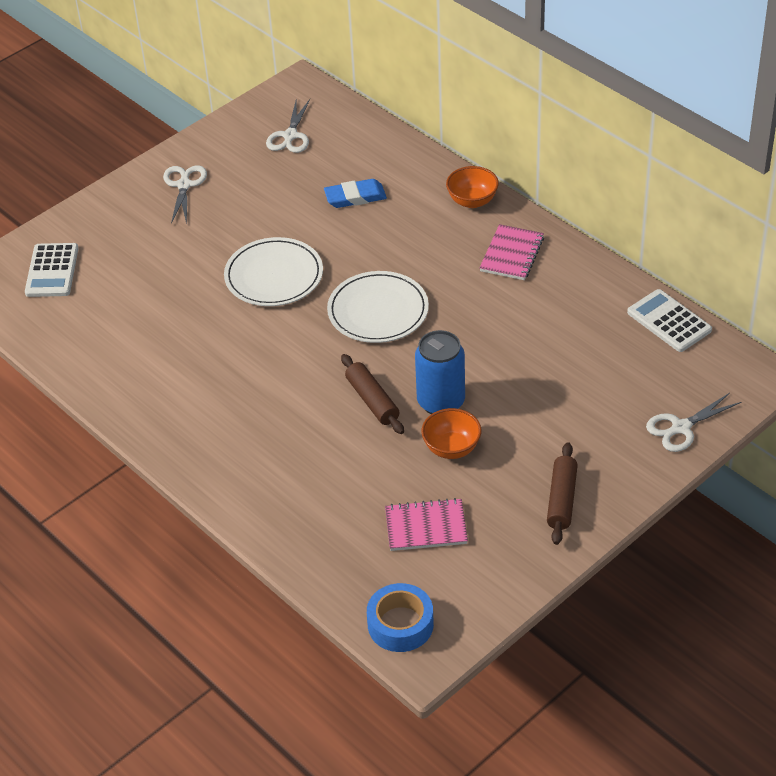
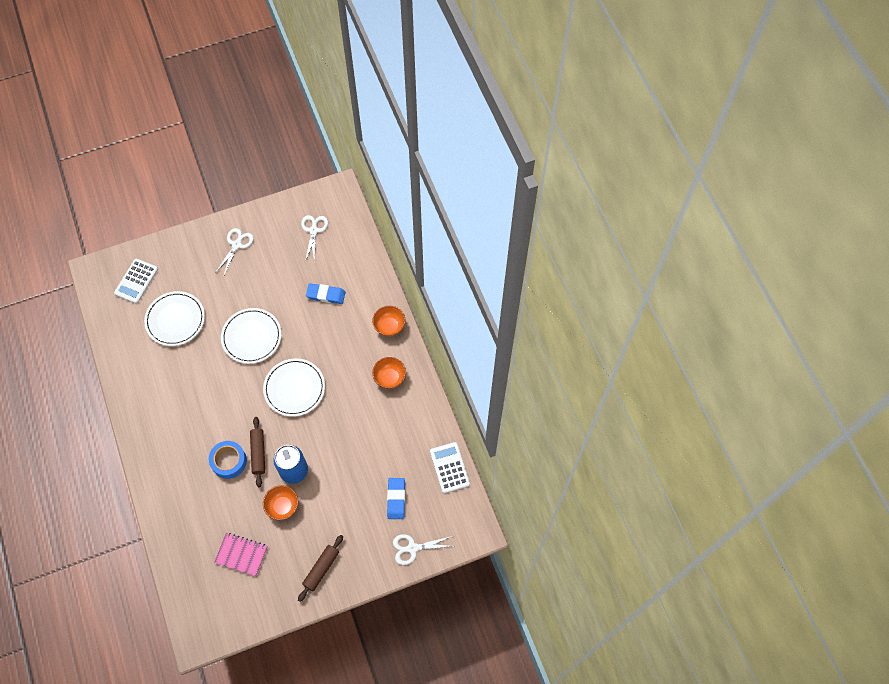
camera: 20 degrees right, 20 degrees up
white scissors [266,99,310,153] -> white scissors turned 150 degrees clockwise [301,215,328,263]
blue tape [367,583,434,652] -> blue tape moved to [209,441,247,479]
pink notebook [480,224,544,280] -> orange bowl [372,357,406,389]
none -> white plate [144,291,205,346]
none -> blue eraser [387,478,405,519]

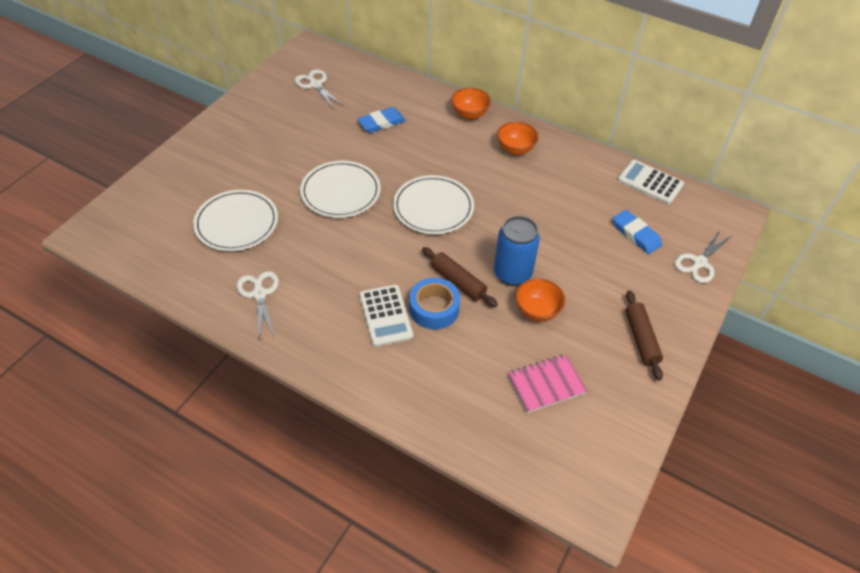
camera: 40 degrees left, 15 degrees down
white calculator [114,259,158,304] -> white calculator moved to [359,285,413,347]
white scissors [215,228,254,277] -> white scissors moved to [237,271,279,340]

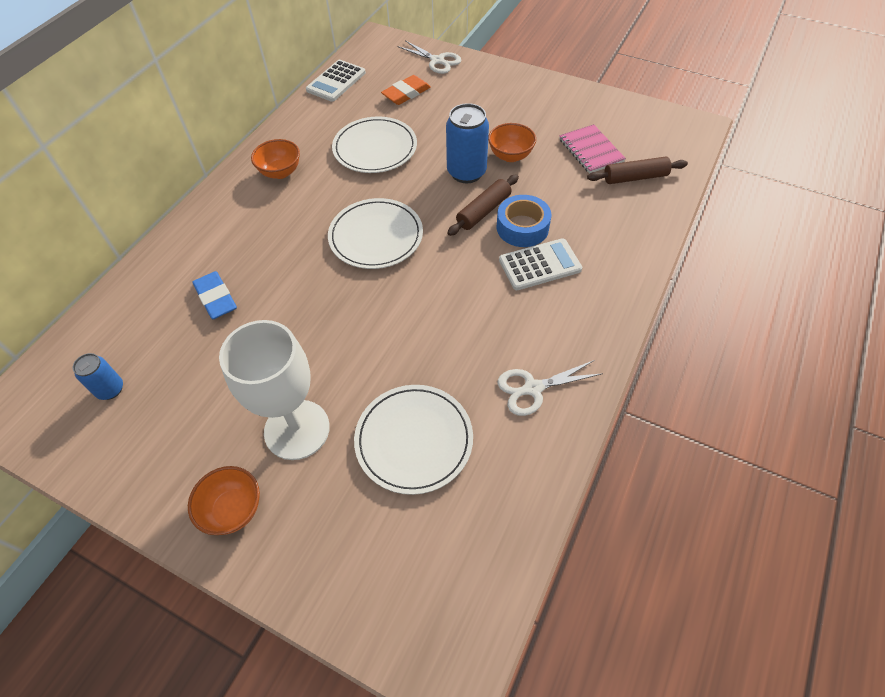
camera: 90 degrees left, 5 degrees up
white scissors [295,69,343,108] -> blue can [73,353,123,400]
white plate [300,161,381,218] -> white plate moved to [332,117,417,173]
orange bowl [451,88,491,120] -> orange bowl moved to [188,466,260,535]
blue eraser [613,210,662,254] -> orange eraser [381,75,431,105]
brown rolling pin [625,291,663,381] -> brown rolling pin moved to [587,156,688,184]
none -> white goblet [219,320,330,460]

